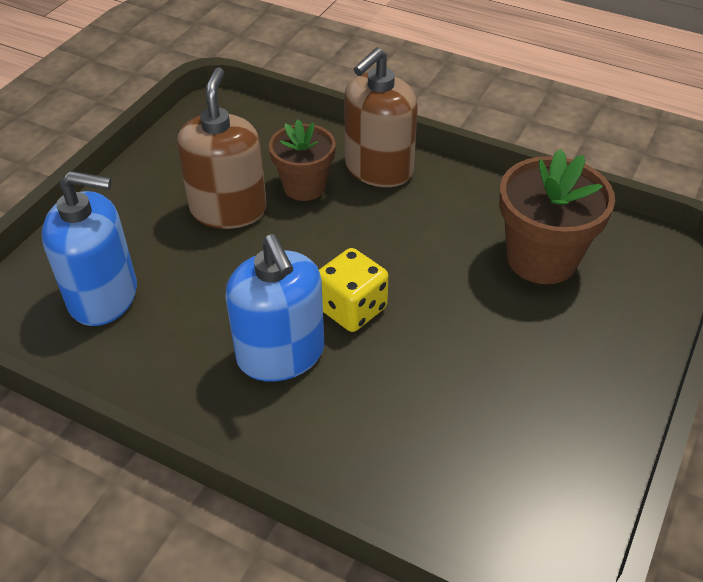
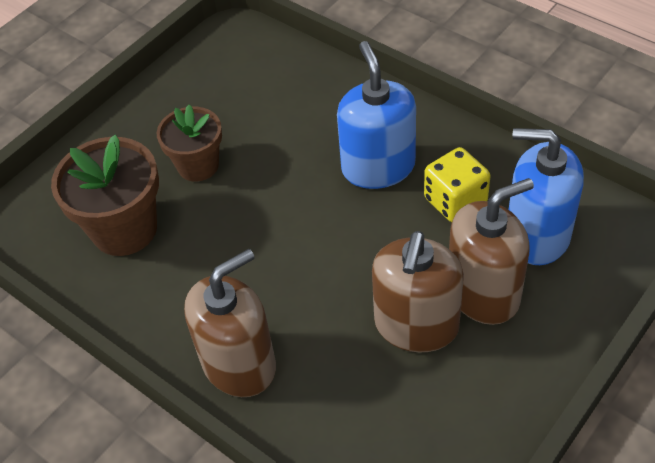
camera: 165 degrees left, 5 degrees up
brown flower pot [269,119,336,201] -> brown flower pot moved to [157,105,222,182]
yellow dice [319,248,389,332] -> yellow dice moved to [424,147,490,222]
none -> brown soap dispenser [449,178,534,325]

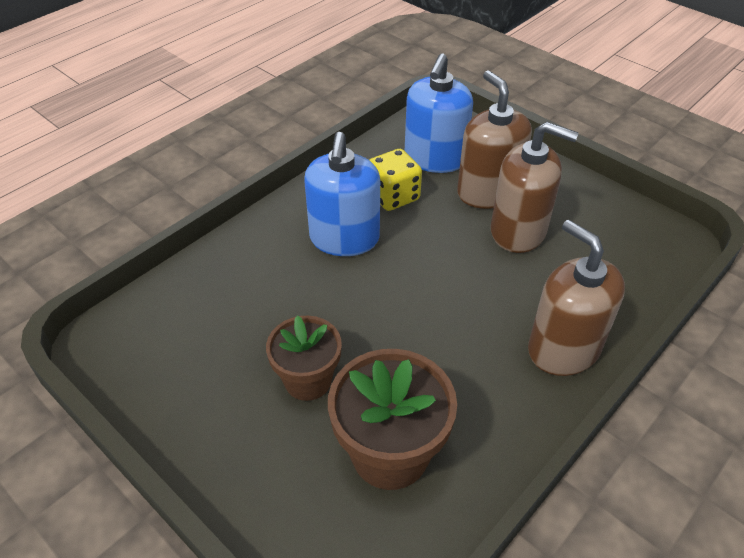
camera: 90 degrees left, 5 degrees down
blue soap dispenser [337,41,416,189] -> blue soap dispenser turned 75 degrees counterclockwise [304,132,380,256]

